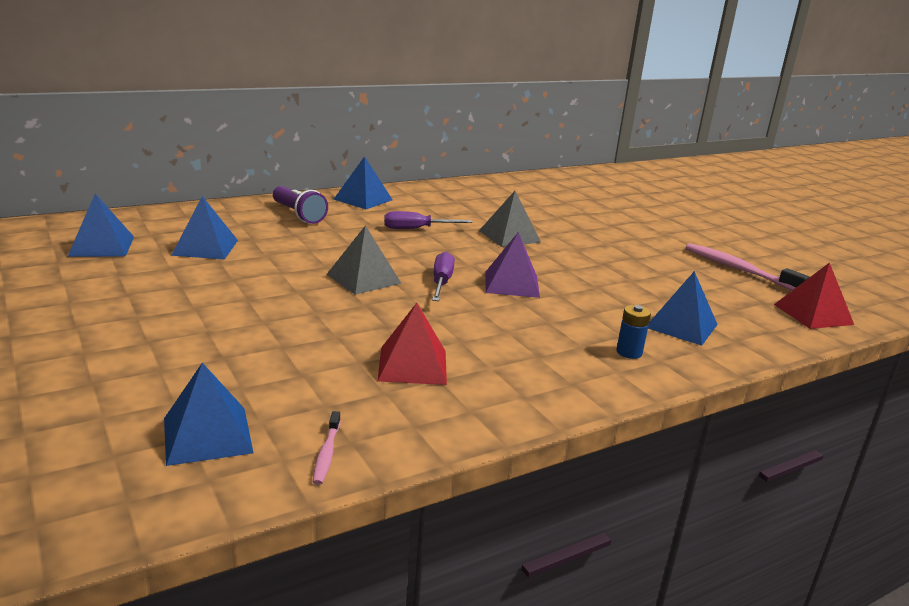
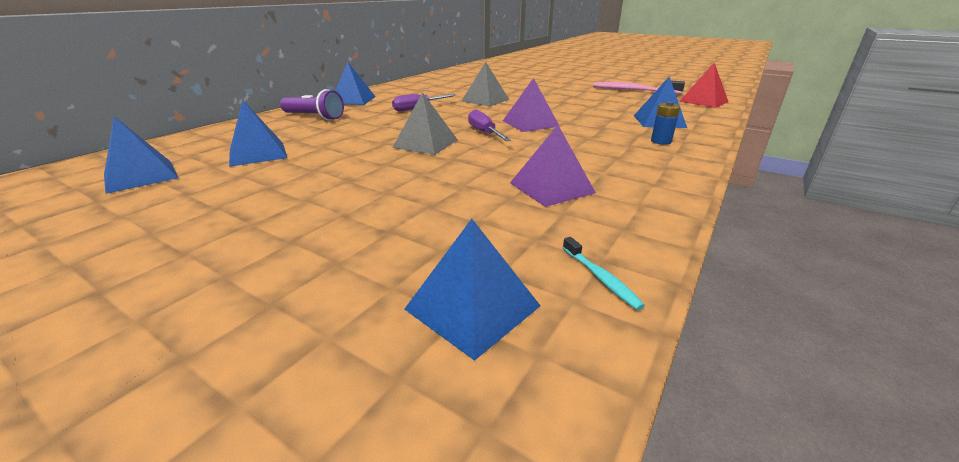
camera: 25 degrees left, 5 degrees up
pink toothbrush [313,411,341,485] -> turquoise toothbrush [563,237,645,310]
red pyramid [377,303,447,385] -> purple pyramid [510,125,596,207]

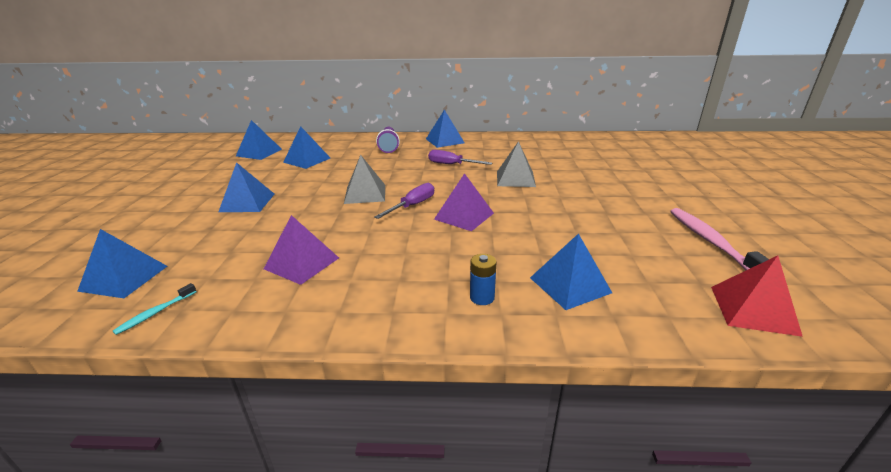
camera: 60 degrees right, 0 degrees up
none -> blue pyramid [218,162,275,212]

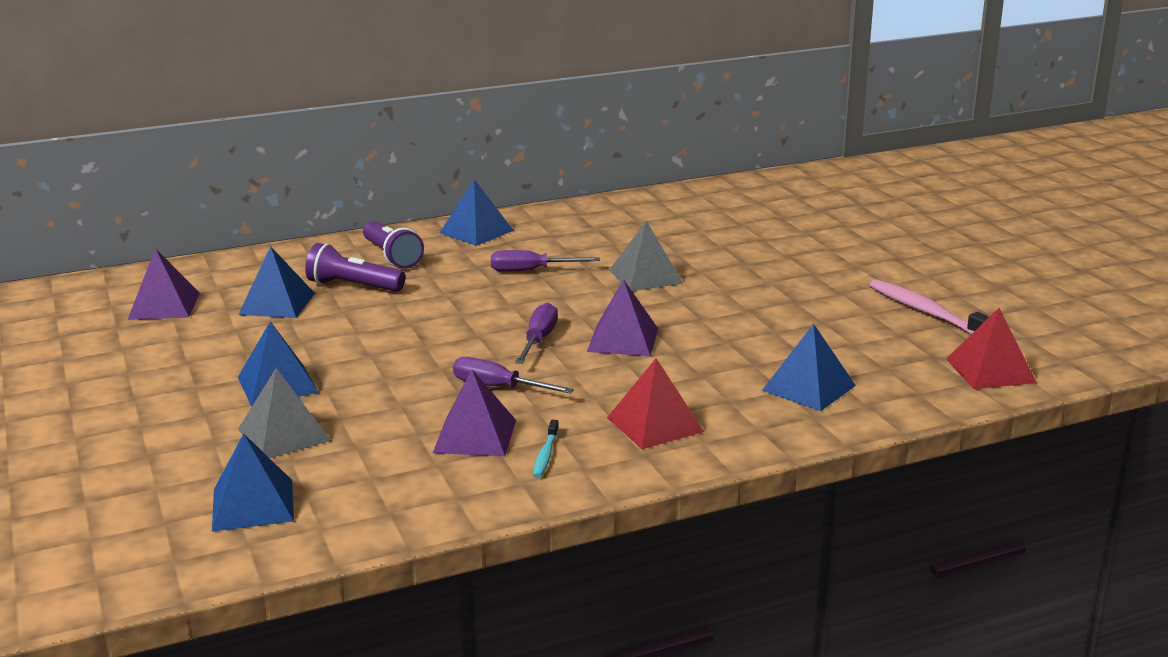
camera: 25 degrees left, 5 degrees down
turquoise toothbrush [113,283,197,335] -> turquoise toothbrush moved to [533,420,559,478]
blue pyramid [236,120,282,160] -> purple pyramid [128,248,200,320]
grey pyramid [344,155,385,204] -> grey pyramid moved to [238,368,331,458]
blue battery [470,254,497,305] -> none
none -> purple flashlight [305,243,405,292]
none -> purple screwdriver [453,357,574,394]
none -> red pyramid [607,358,704,449]

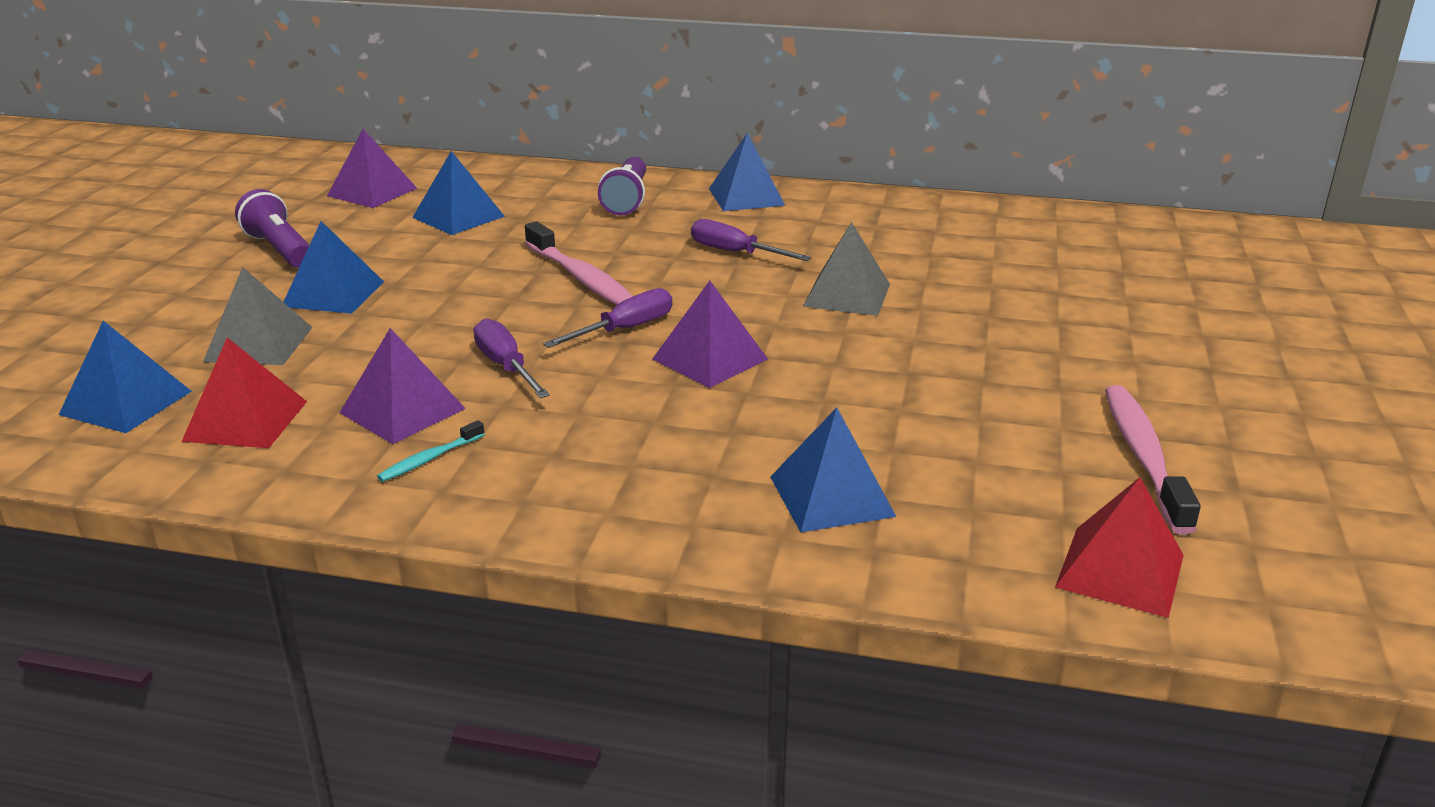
camera: 35 degrees right, 5 degrees up
purple flashlight [305,243,405,292] -> purple flashlight moved to [235,189,309,268]
red pyramid [607,358,704,449] -> red pyramid moved to [181,338,307,448]
none -> pink toothbrush [525,222,633,305]

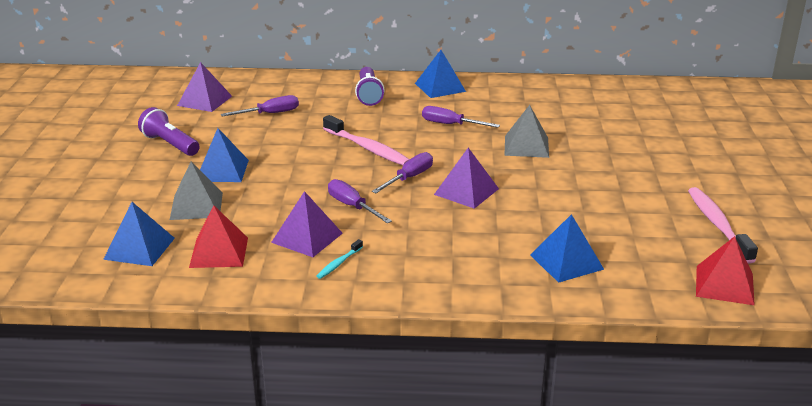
camera: 10 degrees left, 0 degrees up
blue pyramid [412,151,505,235] -> purple screwdriver [220,95,299,116]

